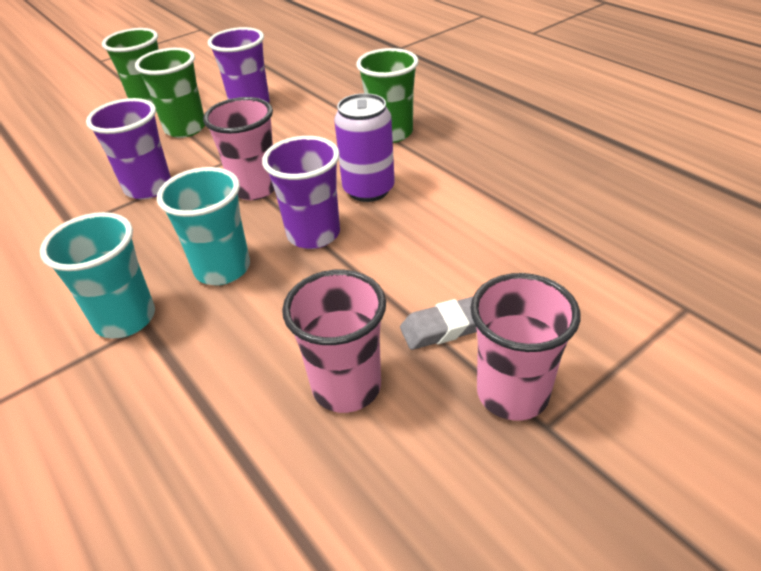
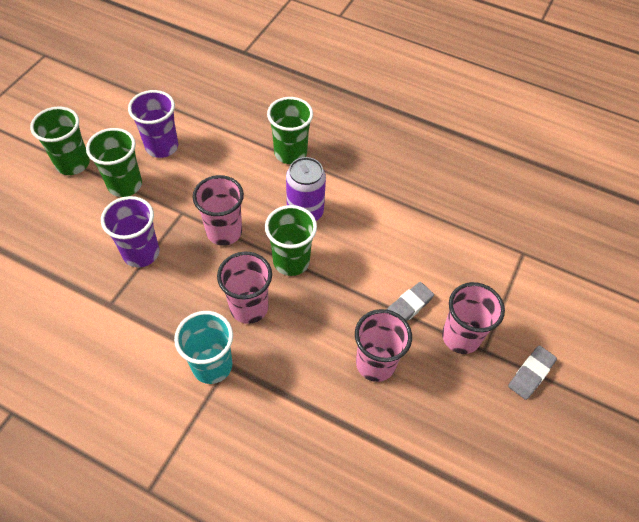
camera: 30 degrees left, 15 degrees up
turquoise cup [157,167,250,285] -> pink cup [217,252,272,324]
purple cup [262,136,340,249] -> green cup [265,205,317,276]
none -> grey eraser [508,345,557,400]

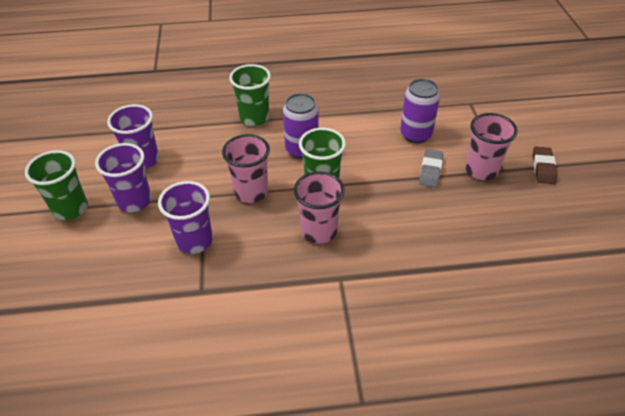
camera: 30 degrees left, 10 degrees down
green cup [86,128,142,197] -> purple cup [95,143,152,212]
turquoise cup [174,311,233,384] -> none
pink cup [355,309,412,382] -> none
grey eraser [508,345,557,400] -> brown eraser [533,146,557,184]
none -> purple can [400,79,440,143]

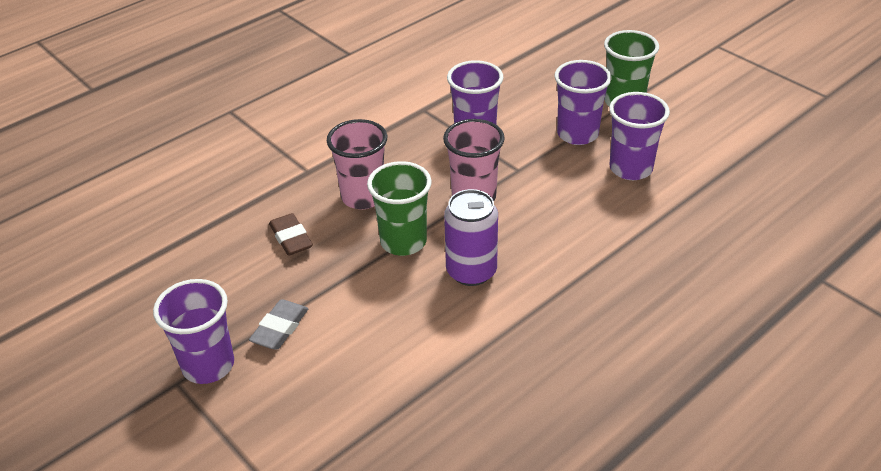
camera: 145 degrees right, 5 degrees down
green cup [229,64,271,126] -> none
purple can [400,79,440,143] -> none
grey eraser [419,149,443,187] -> grey eraser turned 45 degrees clockwise [249,299,308,350]
pink cup [465,113,518,180] -> purple cup [153,279,234,384]
brown eraser [533,146,557,184] -> brown eraser moved to [269,213,313,256]

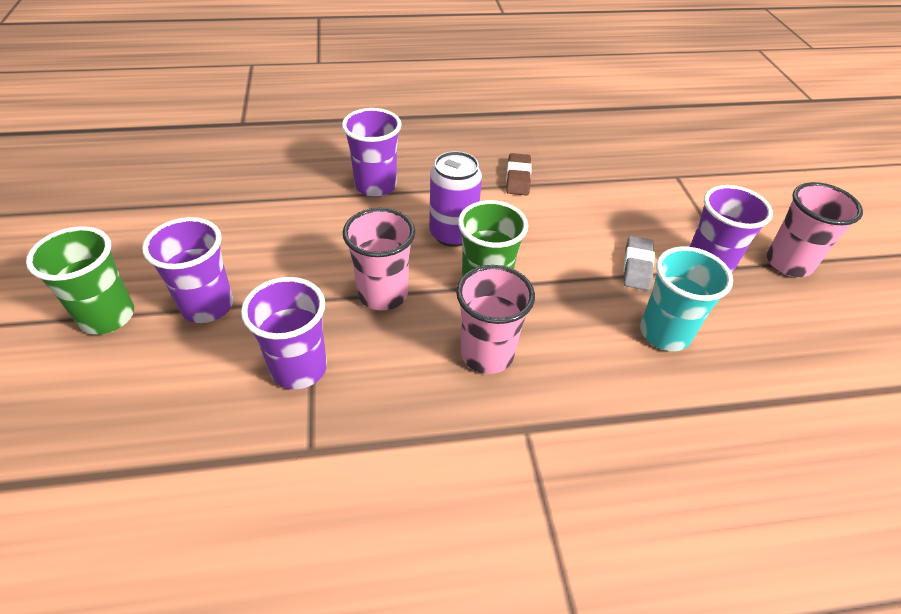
camera: 150 degrees left, 5 degrees up
grey eraser [249,299,308,350] -> grey eraser turned 45 degrees counterclockwise [623,236,655,290]
brown eraser [269,213,313,256] -> brown eraser moved to [506,153,532,195]
purple cup [609,92,670,180] -> purple cup moved to [342,108,402,197]
none -> turquoise cup [640,246,733,351]
none -> pink cup [767,182,863,277]

